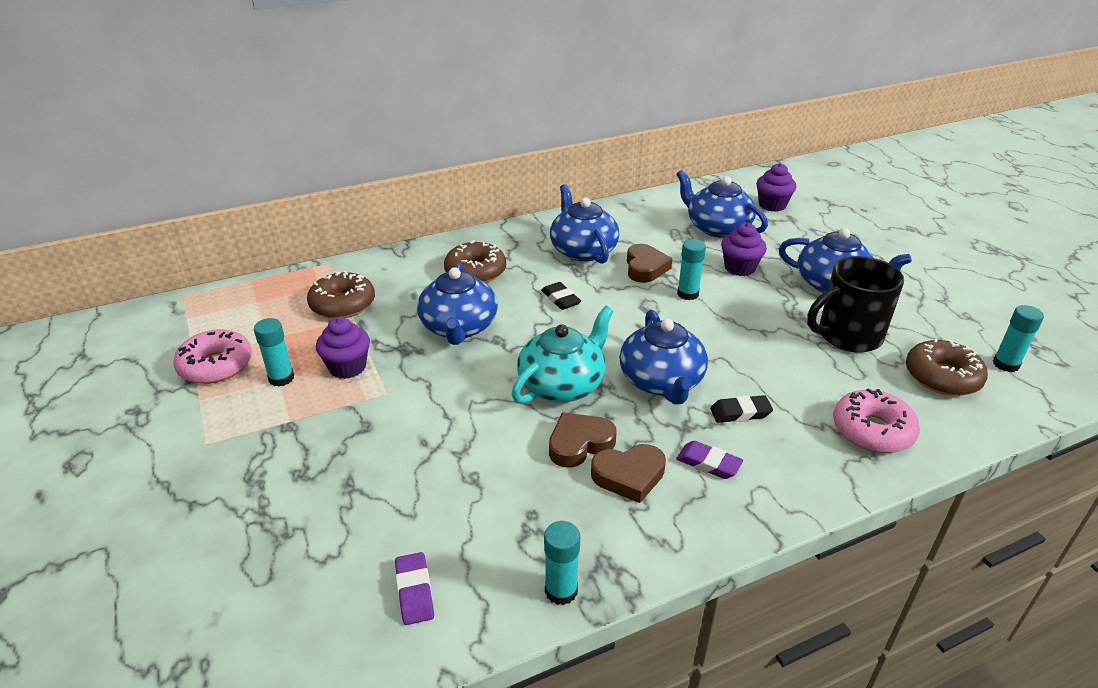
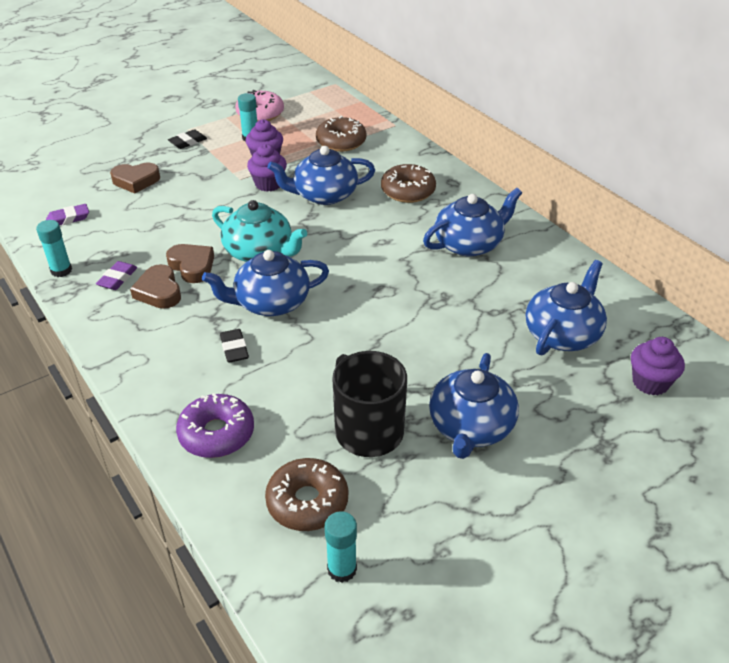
camera: 80 degrees right, 5 degrees up
black eraser [541,282,581,310] -> black eraser moved to [168,129,207,149]
brown heart [627,244,673,283] -> brown heart moved to [110,163,160,193]
purple eraser [676,441,743,479] -> purple eraser moved to [96,261,137,290]
turquoise glue stick [677,239,706,300] -> none
purple cupcake [721,222,767,276] -> purple cupcake moved to [247,144,287,192]
pink donut [833,388,920,453] -> purple donut [176,393,254,458]

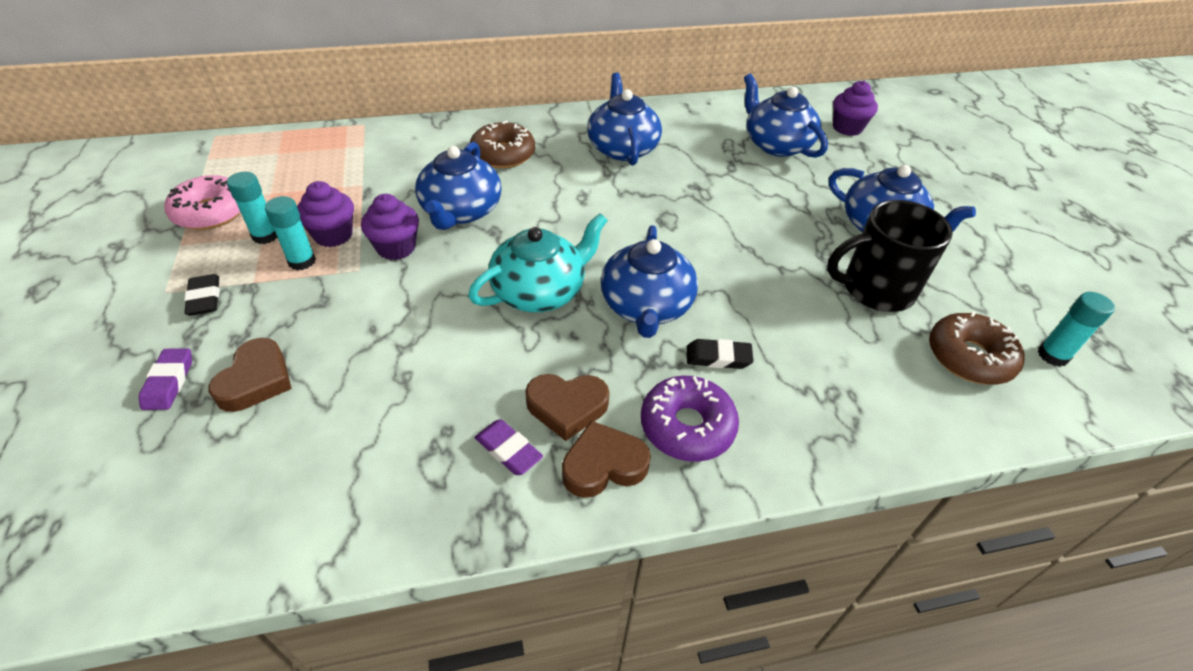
camera: 70 degrees left, 5 degrees up
turquoise glue stick [36,220,72,277] -> turquoise glue stick moved to [265,196,316,270]
purple eraser [46,204,89,226] -> purple eraser moved to [139,348,192,410]
brown heart [166,244,214,283] -> brown heart moved to [562,421,651,498]
purple donut [176,393,254,458] -> purple donut moved to [641,376,739,462]
brown donut [316,116,367,152] -> none

